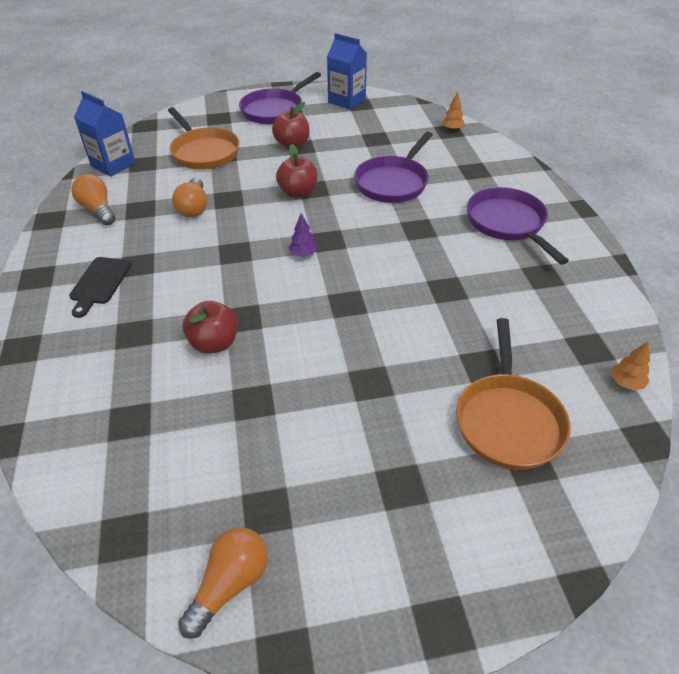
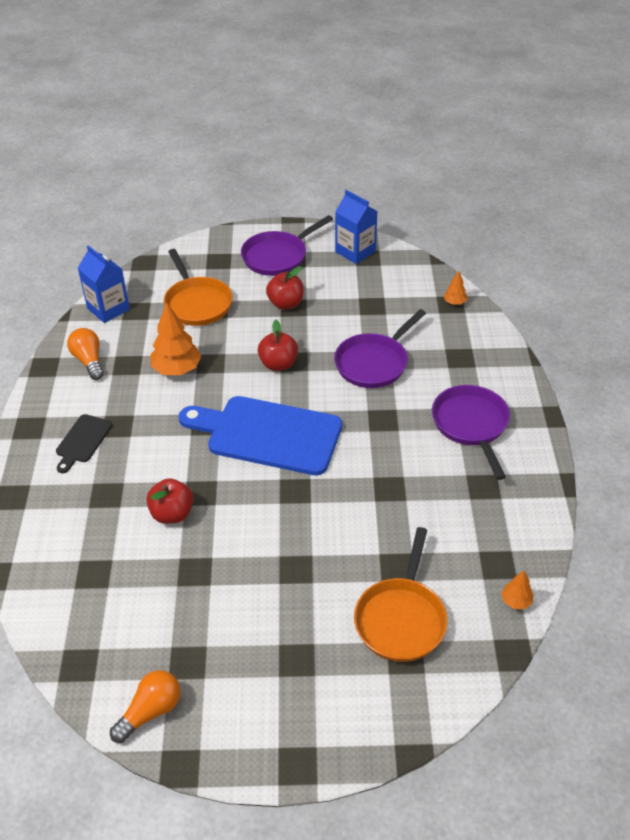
camera: 10 degrees right, 0 degrees up
orange light bulb [172,178,207,217] -> orange tree [150,302,202,375]
purple tree [289,213,318,257] -> blue cutting board [179,396,342,476]

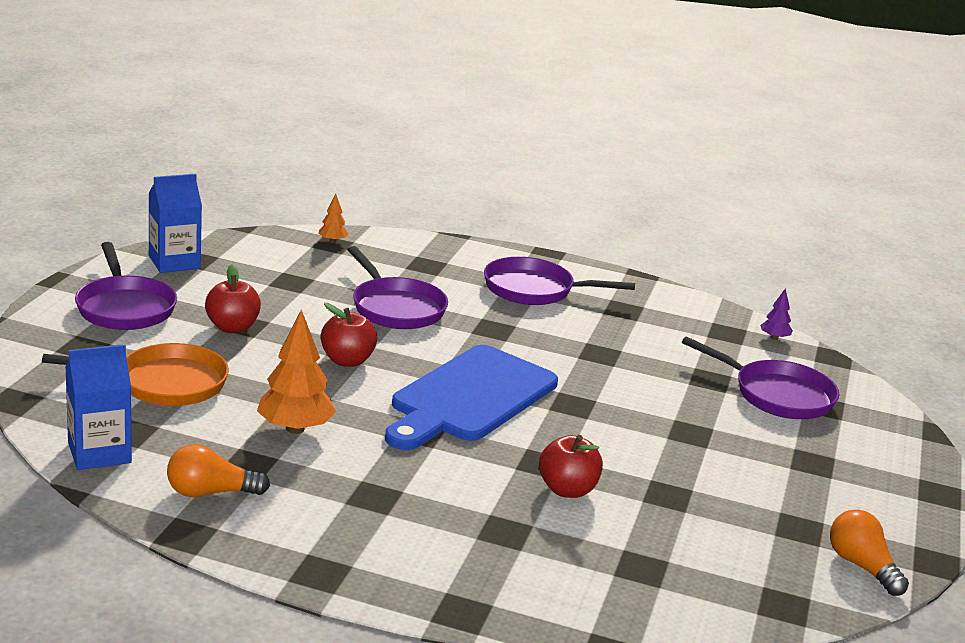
camera: 75 degrees left, 20 degrees down
black cutting board [56,414,112,473] -> none
orange pan [354,527,448,662] -> purple pan [682,337,839,419]
orange tree [501,571,533,609] -> purple tree [760,288,793,340]

